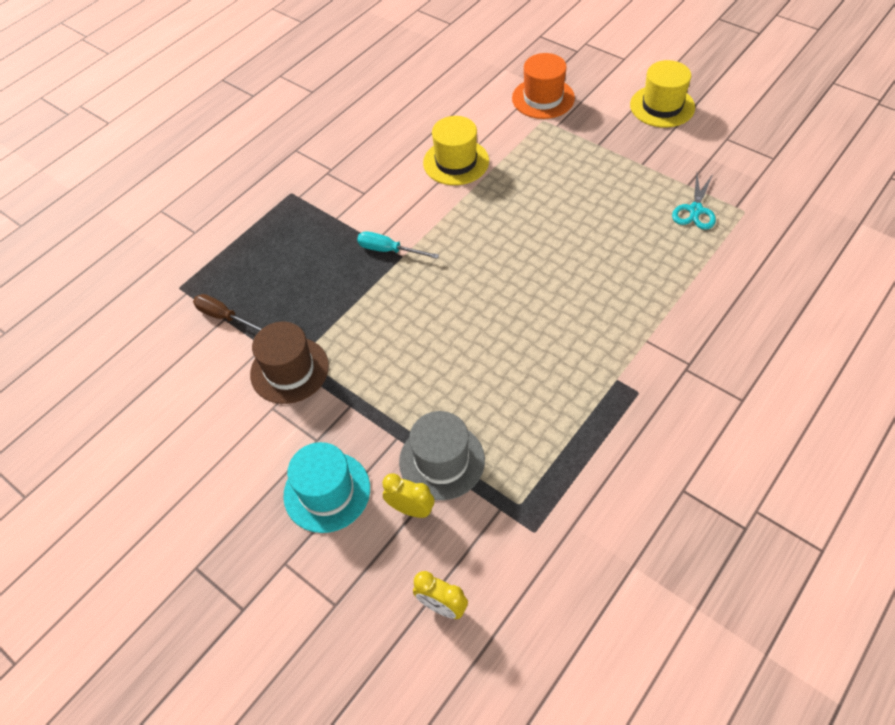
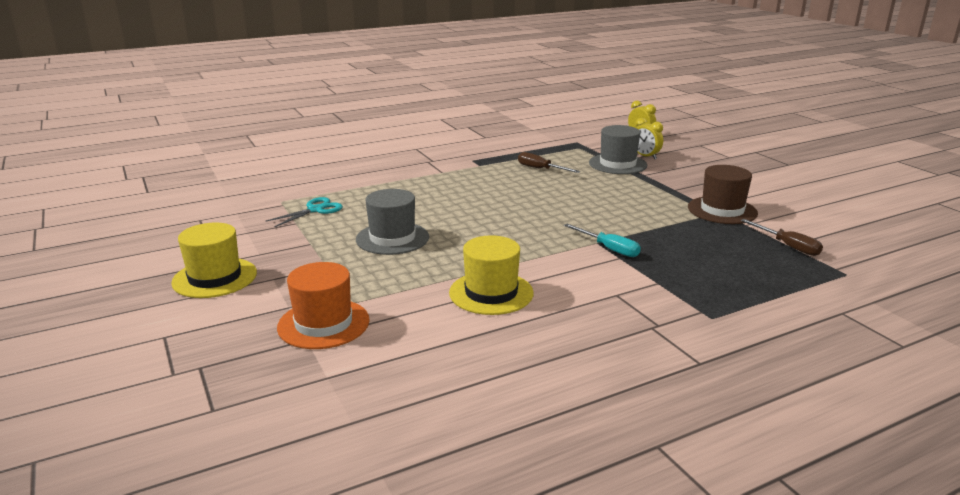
camera: 160 degrees left, 30 degrees down
turquoise hat [283,442,370,533] -> none
none -> grey hat [356,189,429,255]
none -> brown screwdriver [518,152,580,173]

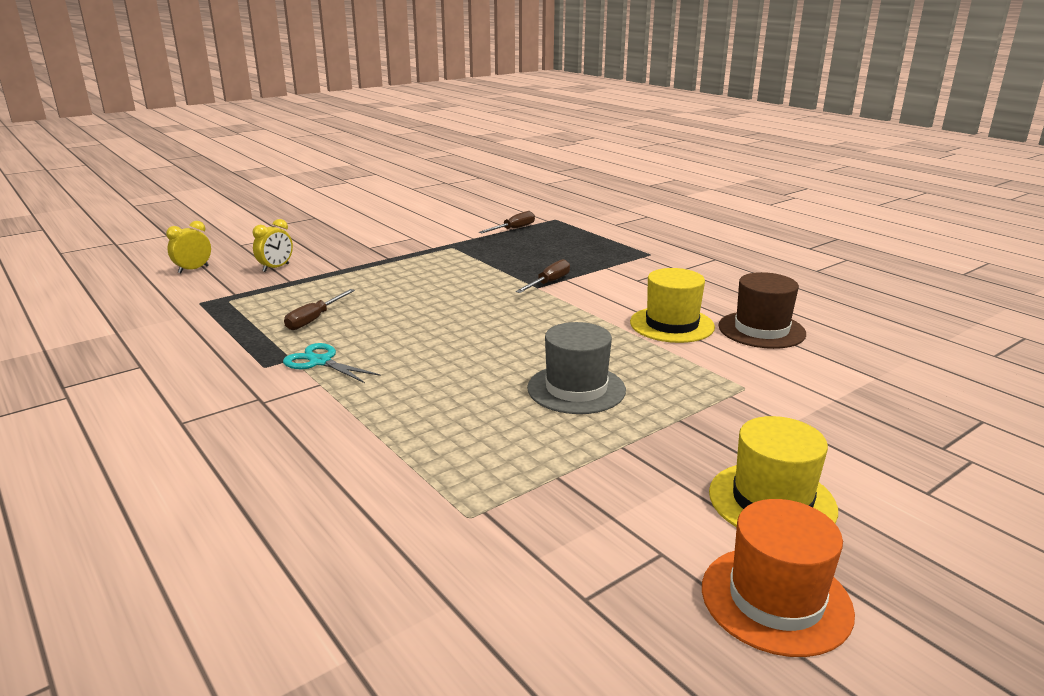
camera: 100 degrees left, 0 degrees up
turquoise scissors [266,197,343,227] -> turquoise scissors moved to [283,343,381,383]
orange hat [277,262,370,349] -> orange hat moved to [702,499,855,657]
turquoise screwdriver [564,224,641,257] -> brown screwdriver [516,259,570,293]
grey hat [589,125,647,174] -> none
brown hat [688,165,758,224] -> brown hat moved to [718,272,806,349]

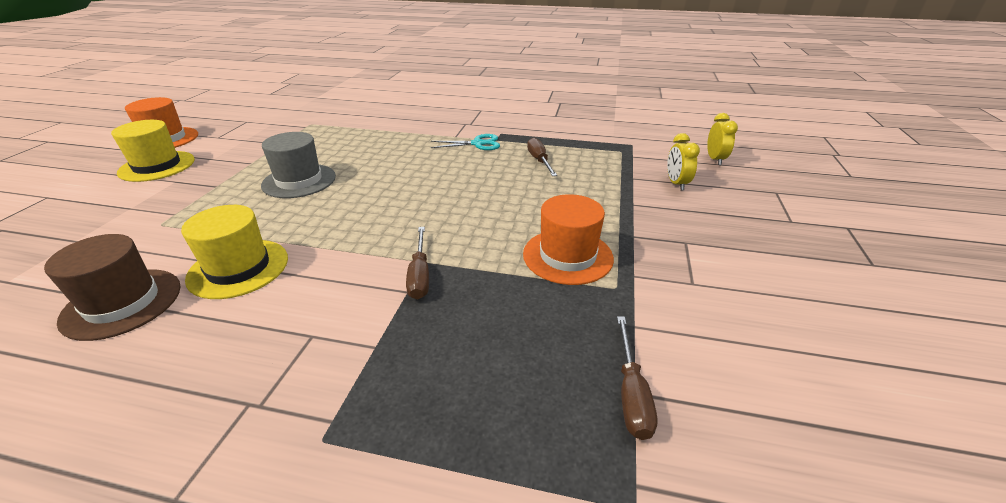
camera: 140 degrees right, 10 degrees up
none -> orange hat [523,194,614,285]

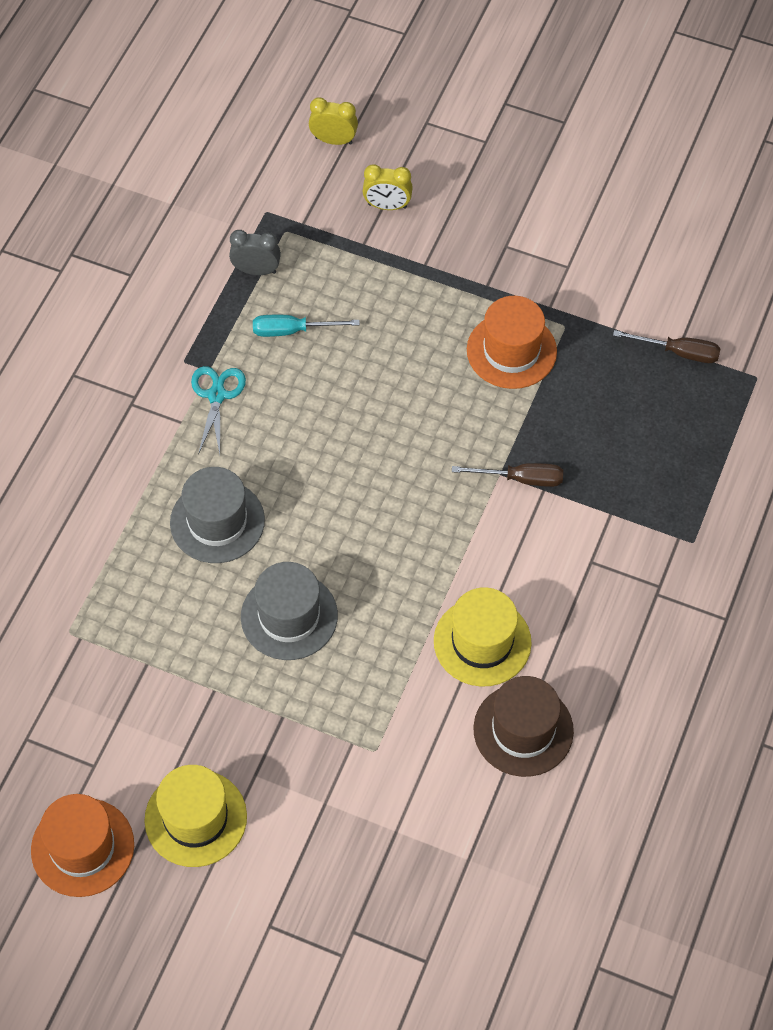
camera: 80 degrees left, 25 degrees up
brown screwdriver [527,138,557,176] -> turquoise screwdriver [253,315,360,337]
none -> grey hat [170,467,265,563]
none -> grey clock [229,230,281,275]

